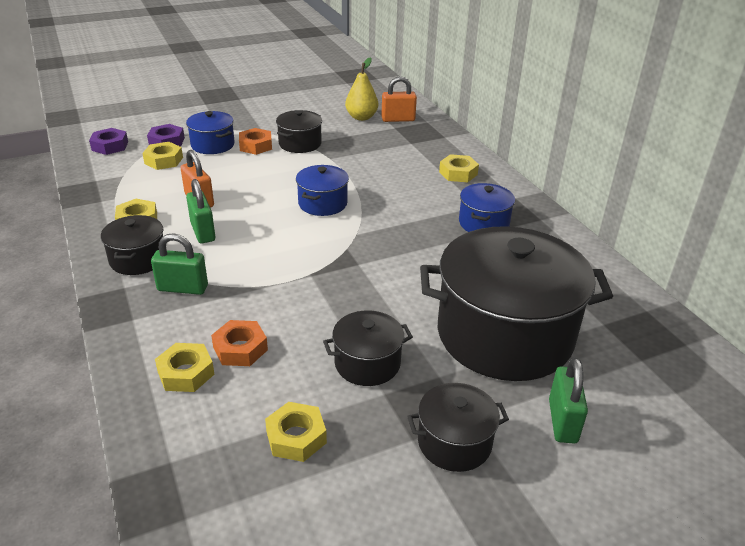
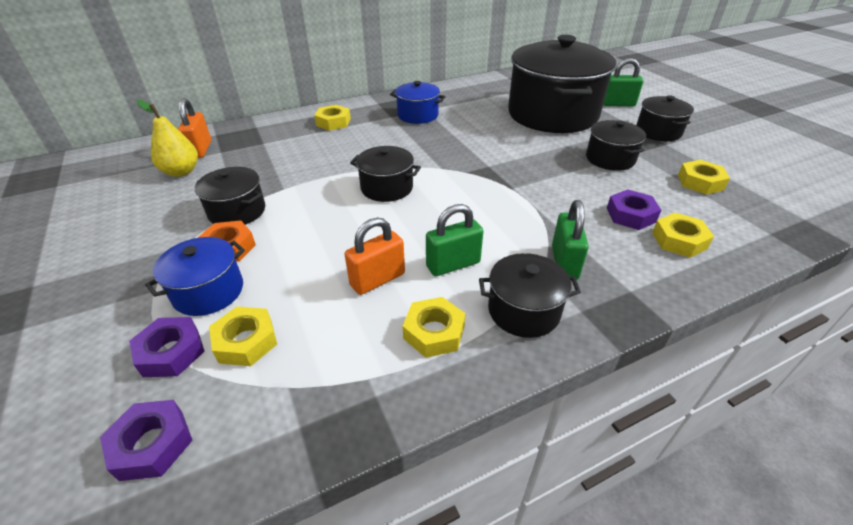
camera: 90 degrees left, 5 degrees up
orange nut [211,320,268,366] -> purple nut [607,189,661,230]
blue pot [296,165,349,216] -> black pot [350,146,421,202]

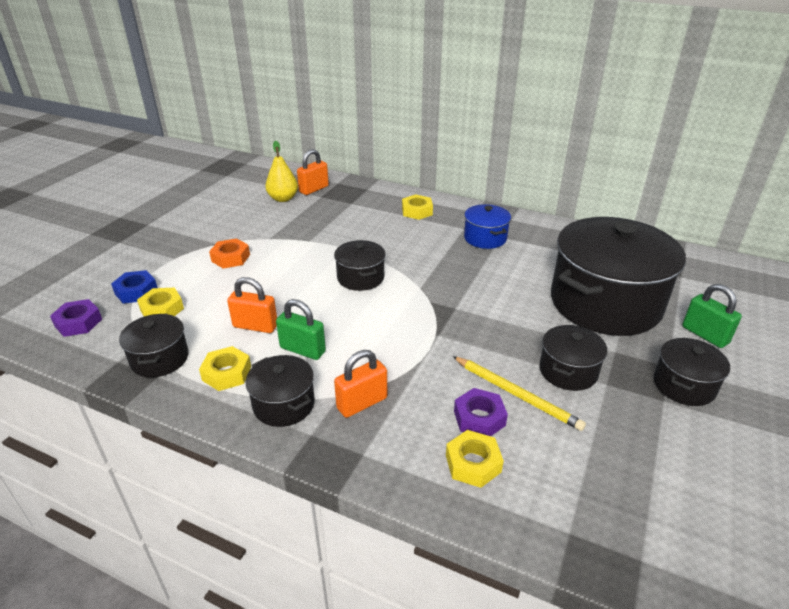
camera: 50 degrees right, 5 degrees down
purple nut [129,317,205,377] -> blue nut [111,270,158,304]
blue pot [145,237,245,316] -> none
black pot [195,167,265,225] -> black pot moved to [119,313,189,378]
green padlock [552,200,589,280] -> orange padlock [334,350,387,418]
yellow nut [678,160,730,195] -> none
none -> yellow pencil [453,356,586,431]

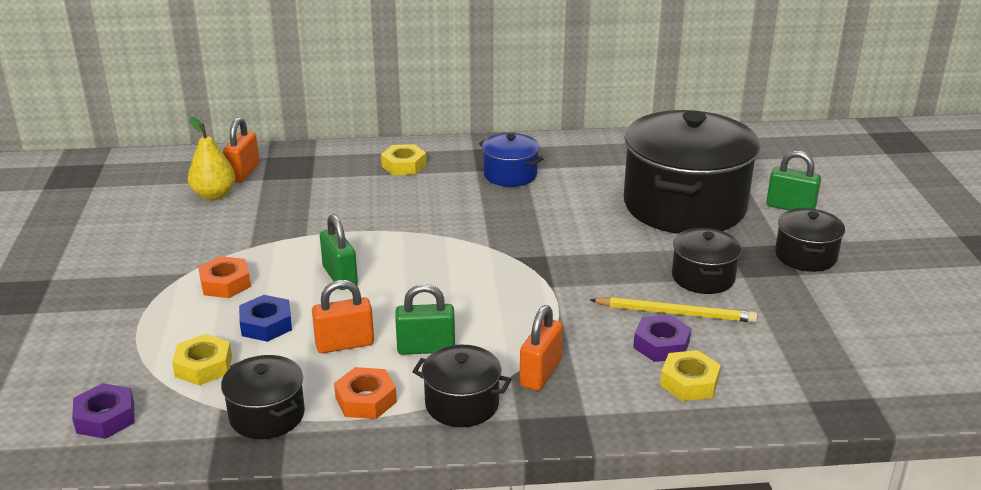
camera: 30 degrees left, 5 degrees down
blue nut [111,270,158,304] -> blue nut moved to [239,295,292,342]
yellow nut [199,346,251,391] -> orange nut [334,367,397,419]
black pot [334,240,385,291] -> none
none -> green padlock [320,214,358,290]

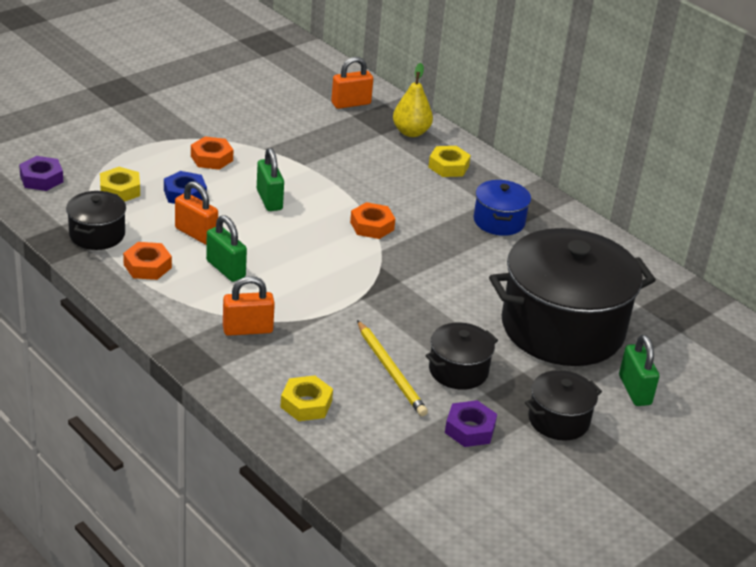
camera: 50 degrees right, 5 degrees up
yellow pear [188,117,235,200] -> yellow pear moved to [393,63,433,137]
green padlock [320,214,358,290] -> green padlock turned 45 degrees counterclockwise [257,148,284,211]
black pot [412,345,511,427] -> none
purple nut [633,315,691,362] -> purple nut moved to [445,400,497,447]
none -> orange nut [350,202,395,239]

